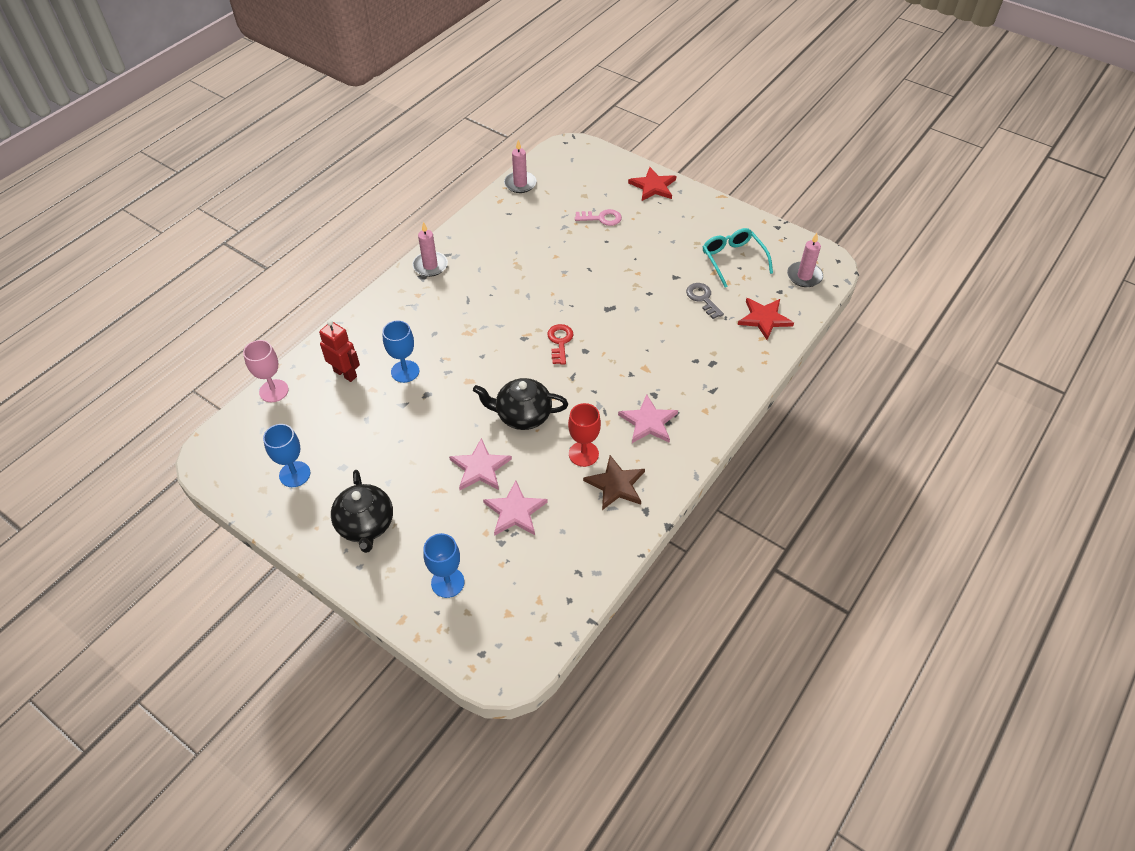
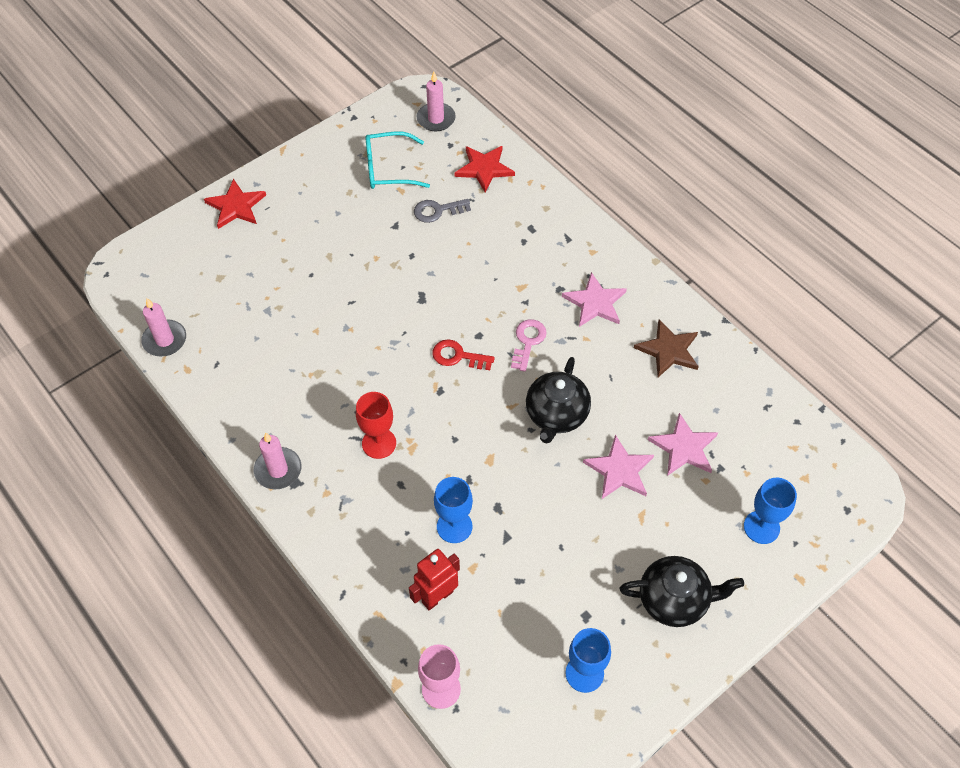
camera: 75 degrees left, 5 degrees up
red goblet [568,403,601,467] -> red goblet moved to [356,392,396,459]
pink key [575,209,622,226] -> pink key moved to [511,319,547,372]

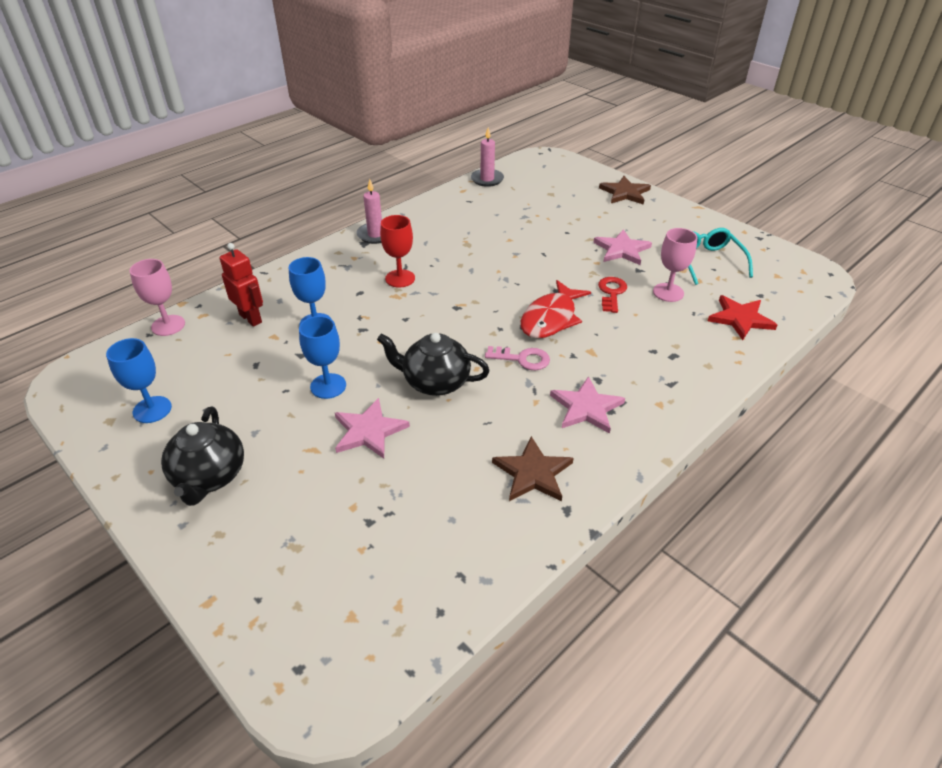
camera: 85 degrees right, 15 degrees down
red star [204,179,266,229] -> brown star [599,176,651,205]
grey key [414,199,471,223] -> pink goblet [653,228,697,302]
pink candle [417,72,456,131] -> none
red key [432,339,495,370] -> red key moved to [598,277,627,313]
pink star [648,413,718,476] -> pink star moved to [593,229,652,265]
blue goblet [744,478,797,544] -> blue goblet moved to [299,316,346,399]
none -> red fish [521,280,591,338]

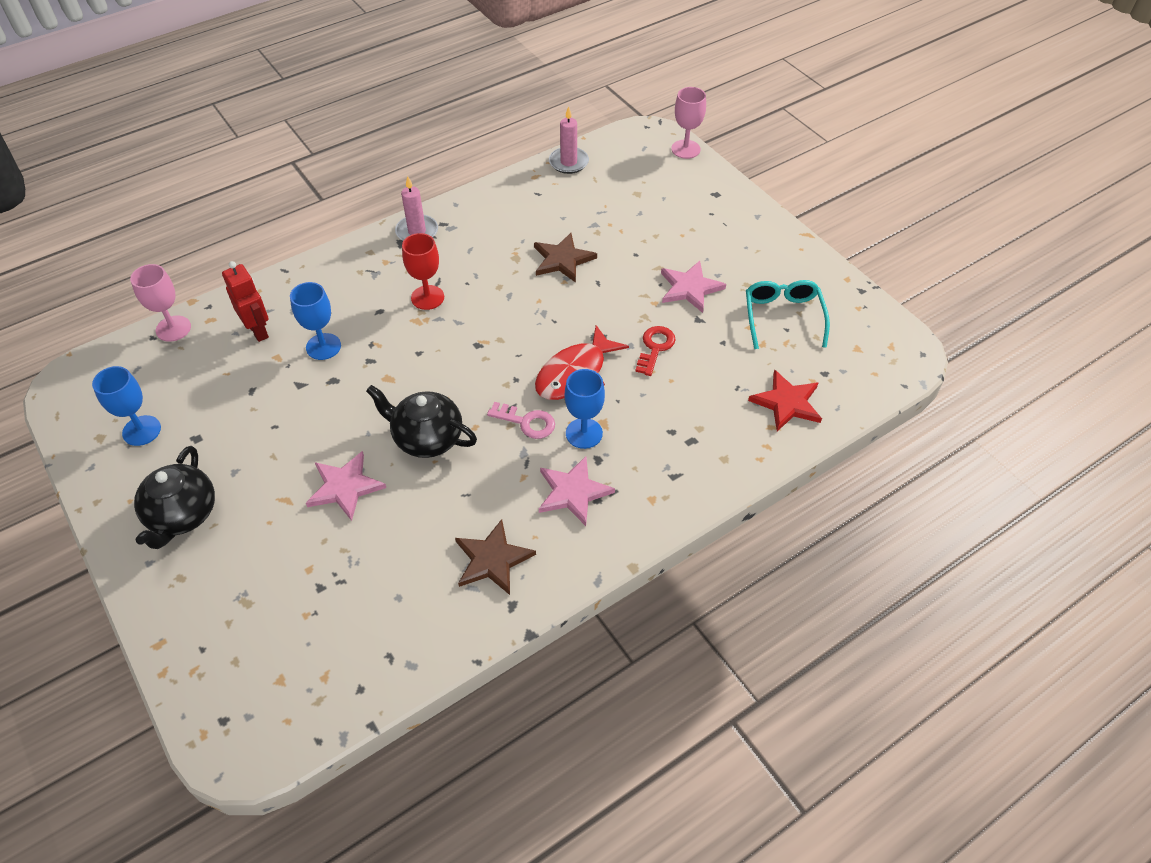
camera: 10 degrees right, 10 degrees up
blue goblet [299,316,346,399] -> blue goblet moved to [565,369,605,449]
brown star [599,176,651,205] -> brown star moved to [534,233,597,283]
pink goblet [653,228,697,302] -> pink goblet moved to [671,87,706,159]

